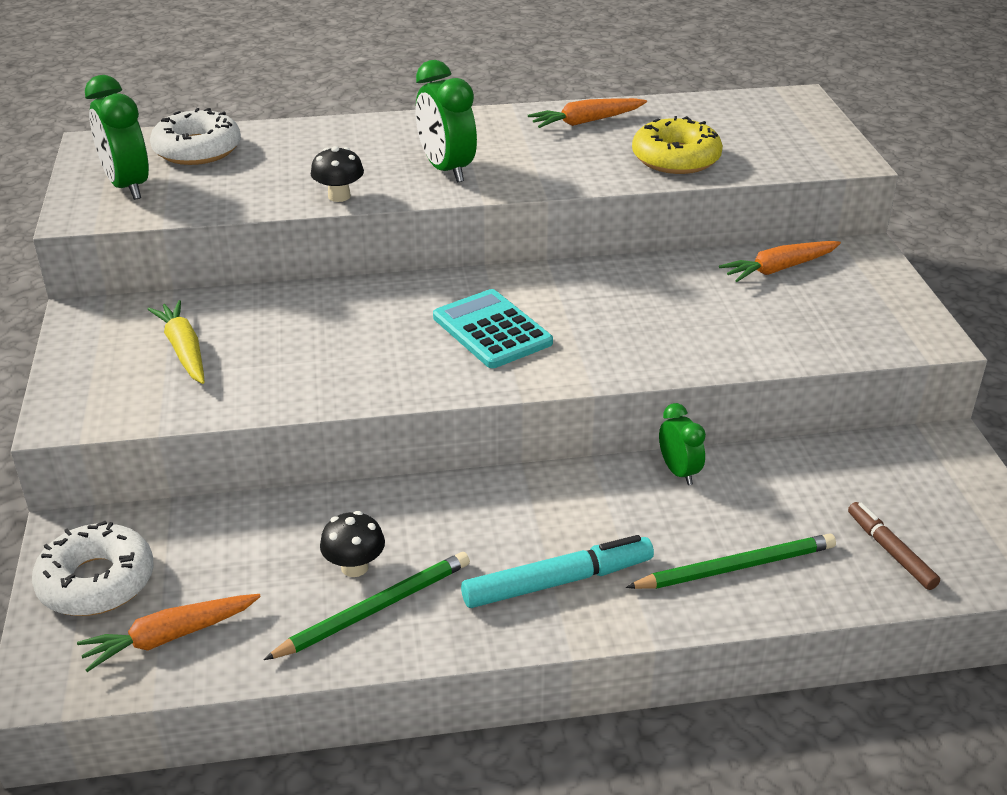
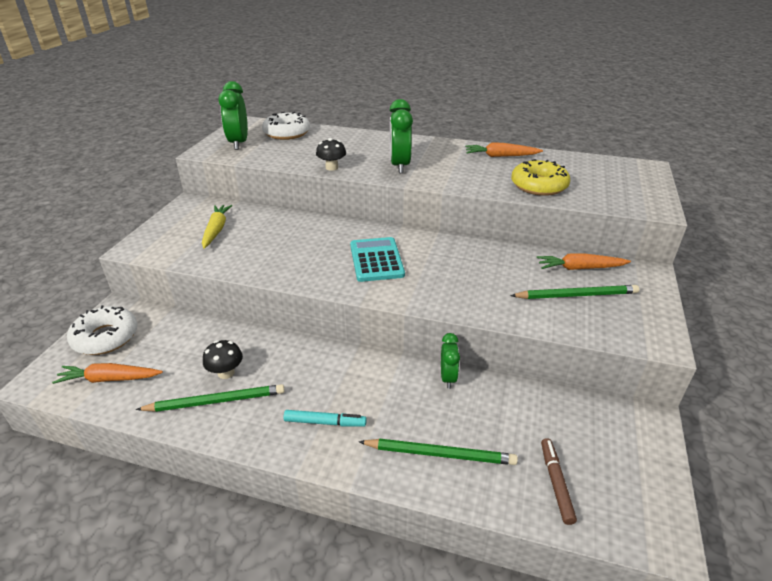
camera: 25 degrees right, 0 degrees up
turquoise marker [461,535,654,608] -> turquoise marker [283,410,367,427], size x0.64
none -> green pencil [510,285,639,299]

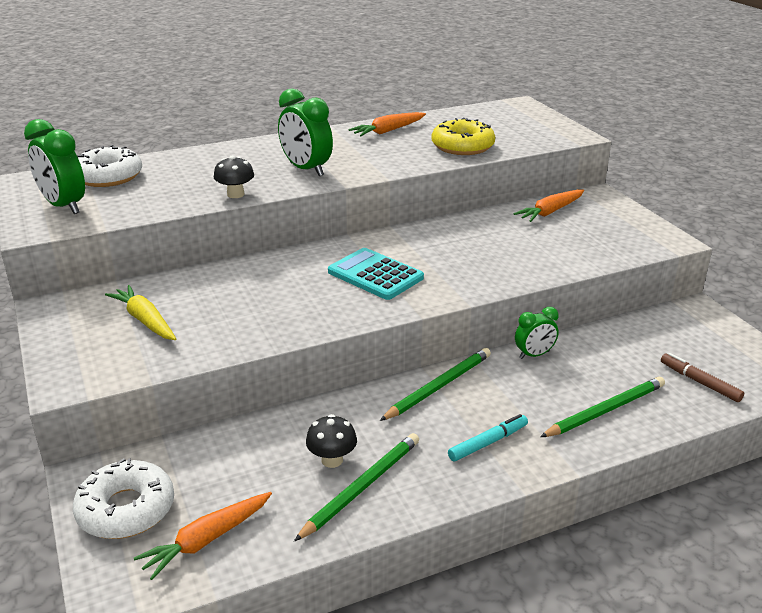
camera: 40 degrees left, 5 degrees down
green clock [441,333,460,389] -> green clock turned 105 degrees clockwise [515,307,559,359]
green pencil [510,285,639,299] -> green pencil moved to [380,348,491,421]

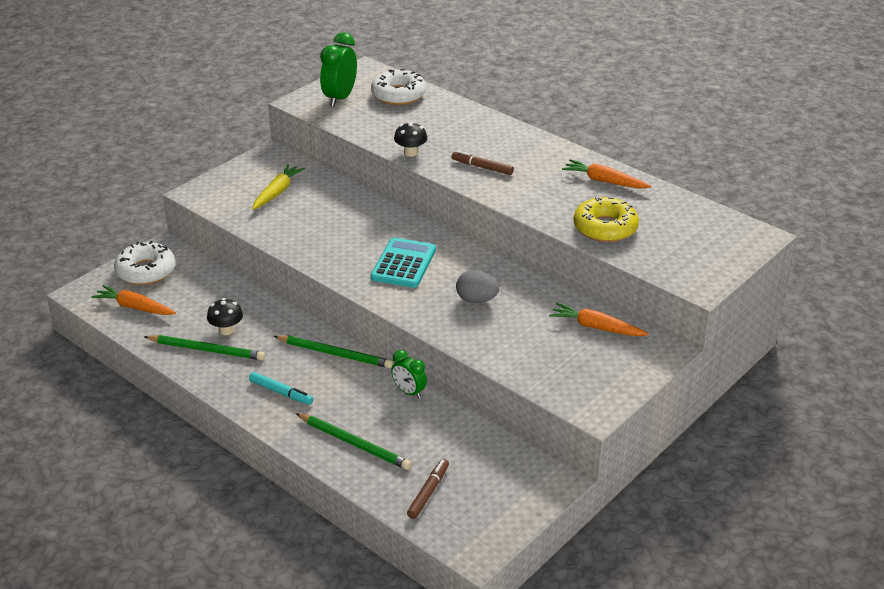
camera: 65 degrees right, 5 degrees up
green clock [278,88,333,176] -> brown marker [452,150,514,175]
none -> grey egg [456,270,499,303]

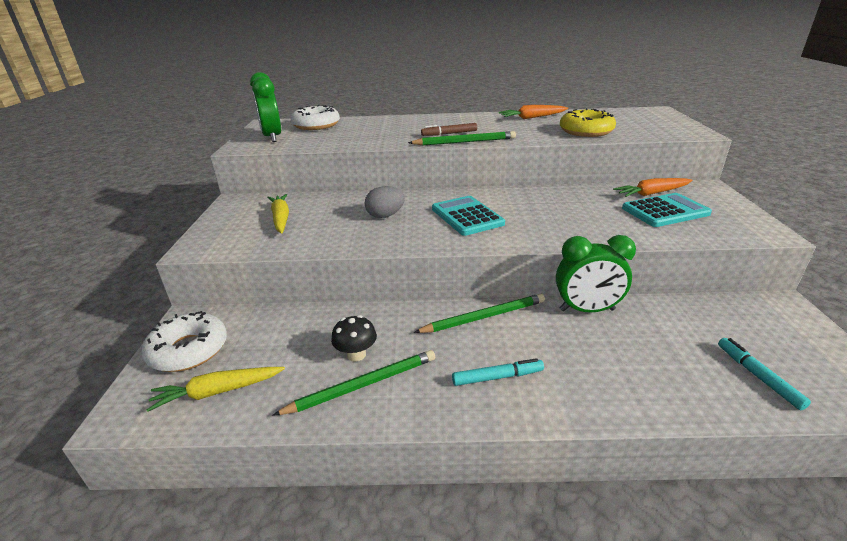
camera: 40 degrees left, 5 degrees down
orange carrot [91,285,176,315] -> yellow carrot [147,367,285,412]
green pencil [296,413,412,470] -> green pencil moved to [408,131,516,146]
green clock [391,350,427,399] -> green clock [556,235,636,313], size x1.68
black mushroom [394,122,427,157] -> none
brown marker [407,459,449,519] -> turquoise marker [718,338,811,410]
grey egg [456,270,499,303] -> grey egg moved to [365,186,405,218]
none -> turquoise calculator [622,193,712,227]

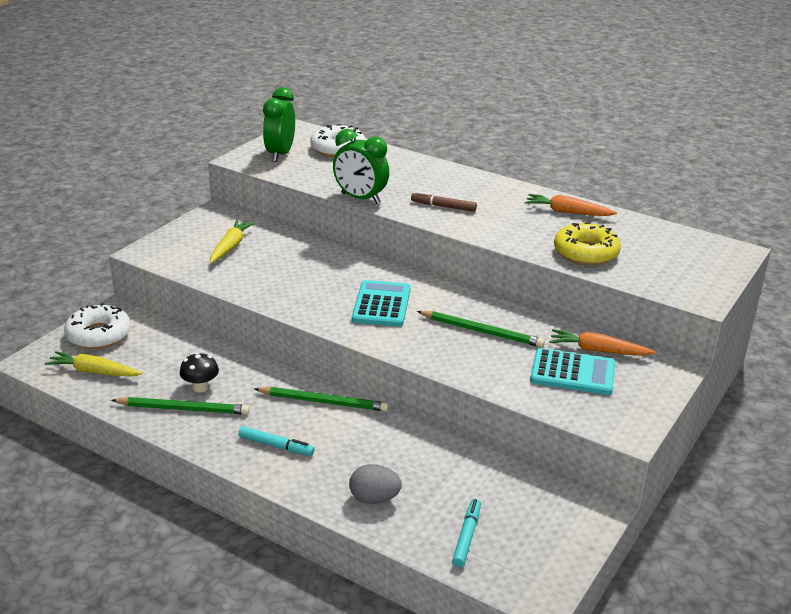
camera: 30 degrees right, 0 degrees up
grey egg [365,186,405,218] -> grey egg moved to [349,464,402,504]
green pencil [408,131,516,146] -> green pencil moved to [417,311,545,347]
green clock [556,235,636,313] -> green clock moved to [333,129,389,204]

